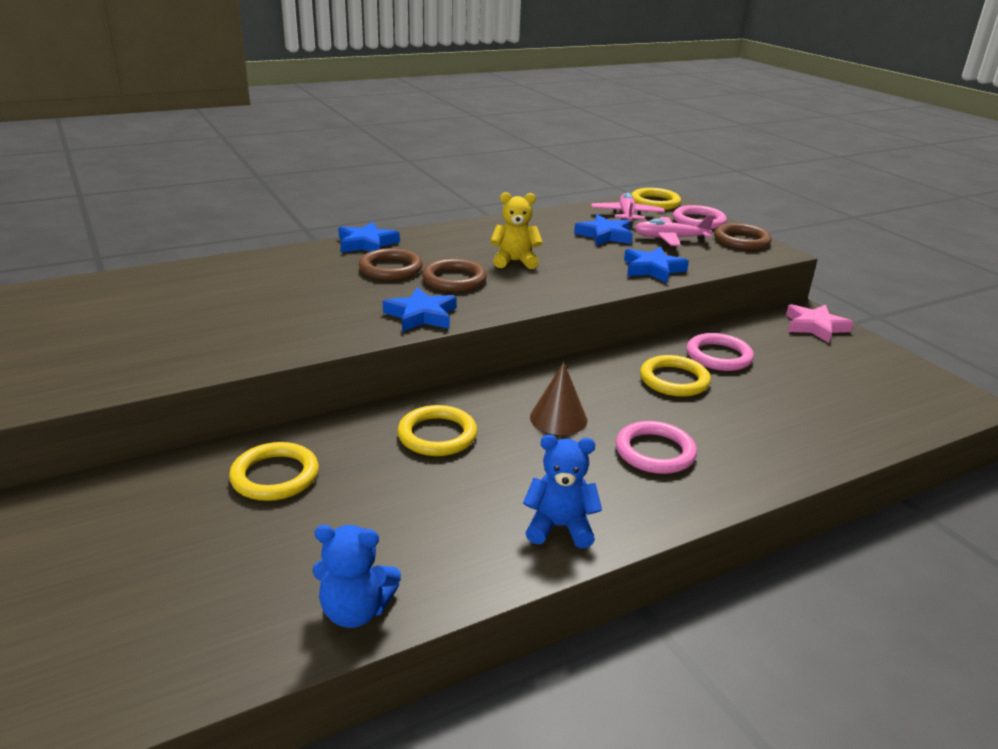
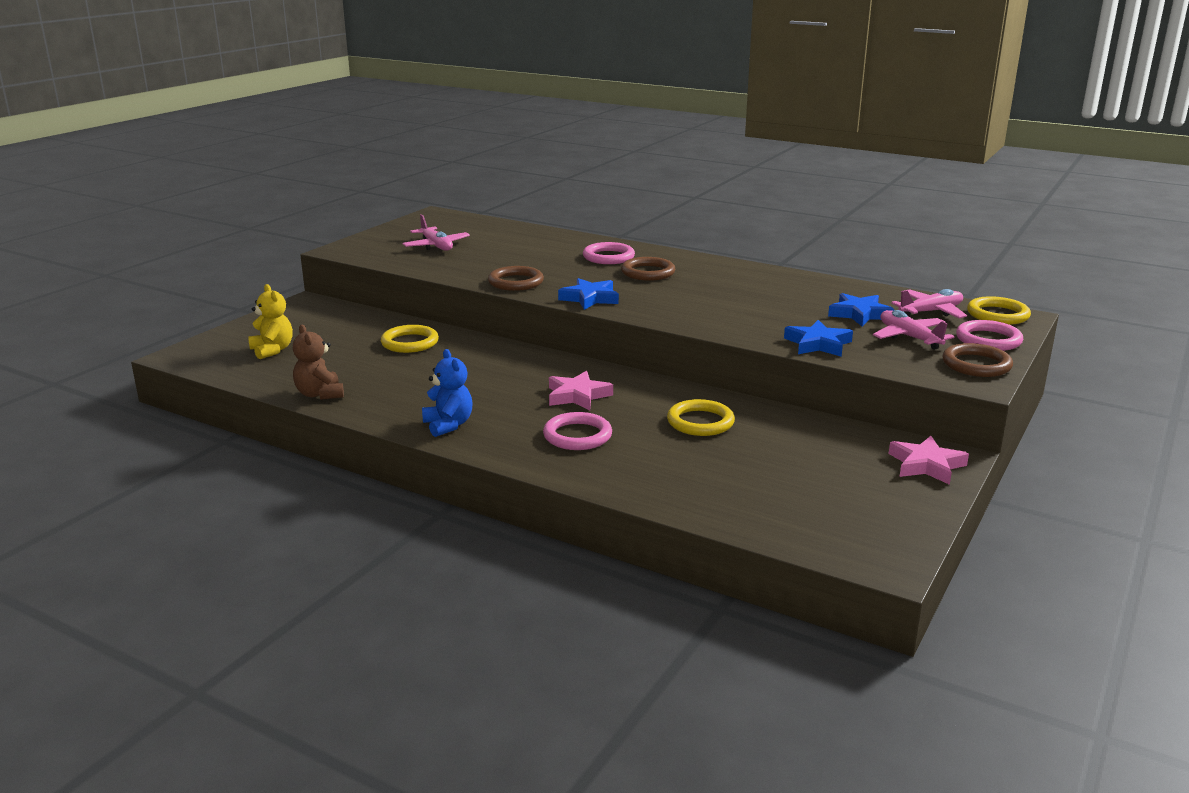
camera: 60 degrees right, 5 degrees down
blue teddy bear [312,525,401,628] -> brown teddy bear [293,325,344,400]
blue star [338,222,400,253] -> none
yellow ring [398,405,477,456] -> none
brown ring [422,259,487,292] -> brown ring moved to [488,266,544,291]
yellow teddy bear [490,192,543,269] -> yellow teddy bear moved to [248,284,293,359]
brown cone [530,362,587,435] -> pink star [549,371,613,410]
pink ring [686,333,754,371] -> pink ring moved to [583,242,635,264]
none -> pink plane [402,214,470,250]

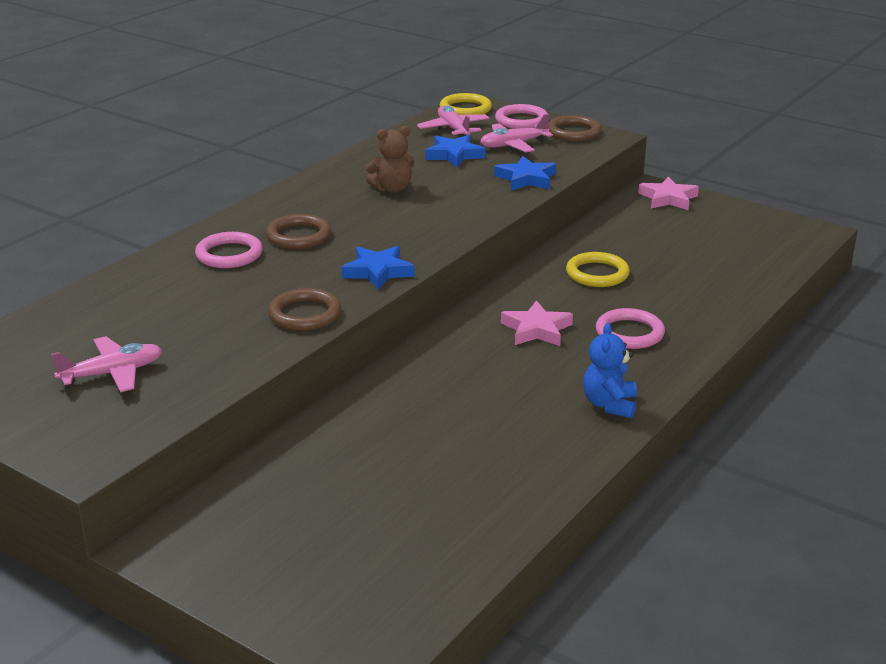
camera: 85 degrees left, 5 degrees up
yellow teddy bear [248,284,293,359] -> none
brown teddy bear [293,325,344,400] -> brown teddy bear moved to [366,126,414,193]
yellow ring [381,325,439,353] -> none
blue teddy bear [422,349,473,437] -> blue teddy bear turned 60 degrees counterclockwise [583,323,637,418]

